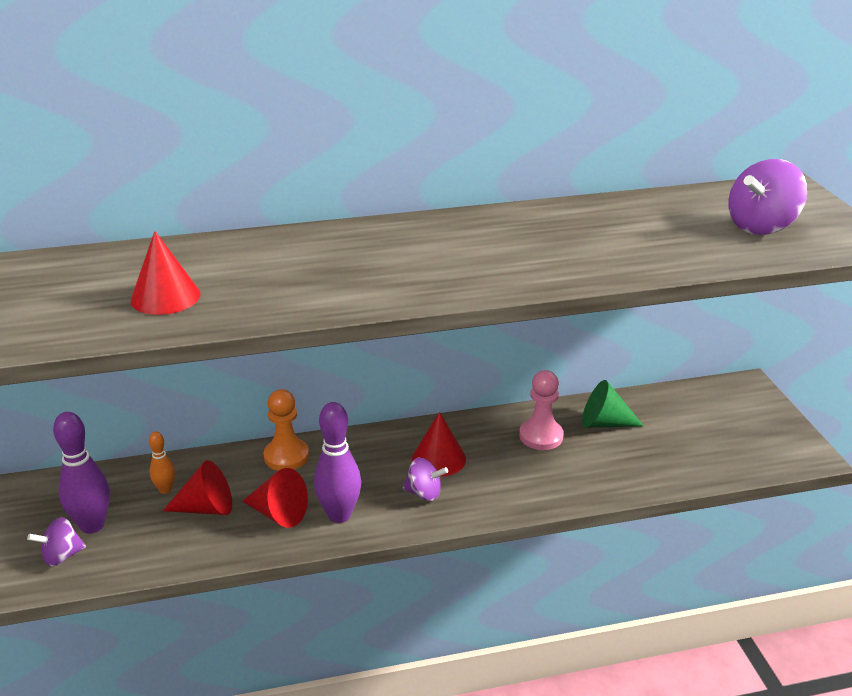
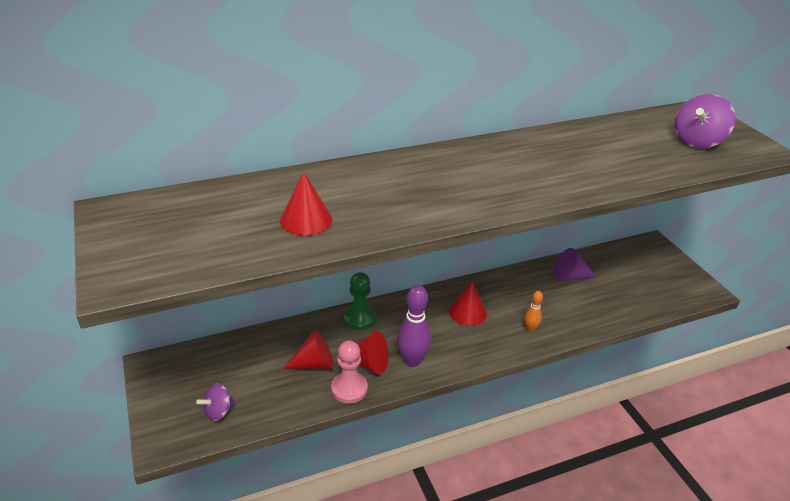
camera: 10 degrees left, 5 degrees up
purple bowling pin [53,412,110,534] -> none
orange bowling pin [149,432,175,494] -> orange bowling pin moved to [524,291,543,332]
orange pawn [264,389,309,471] -> green pawn [344,272,376,330]
purple spinning top [403,458,448,501] -> none
pink pawn [519,370,564,450] -> pink pawn moved to [331,340,368,403]
green cone [582,380,644,428] -> purple cone [554,248,597,282]

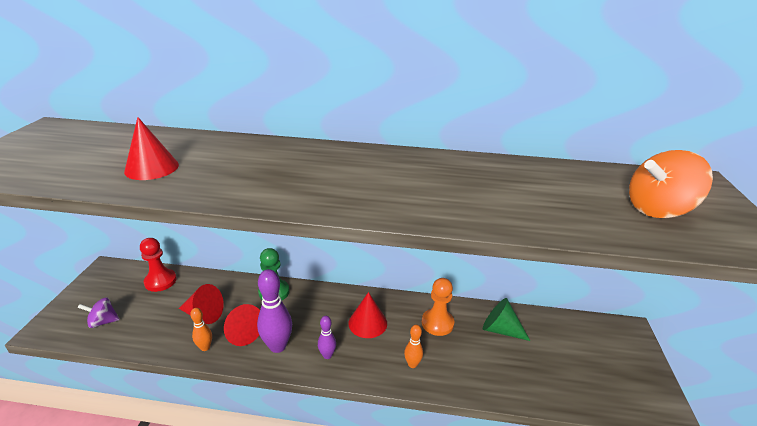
camera: 30 degrees right, 5 degrees down
pink pawn [331,340,368,403] -> orange bowling pin [190,308,212,351]
purple cone [554,248,597,282] -> green cone [483,298,530,341]
purple spinning top [674,94,736,148] -> orange spinning top [629,150,713,218]
none -> red pawn [140,238,177,292]
none -> purple bowling pin [318,316,336,359]
none -> orange pawn [422,278,454,336]

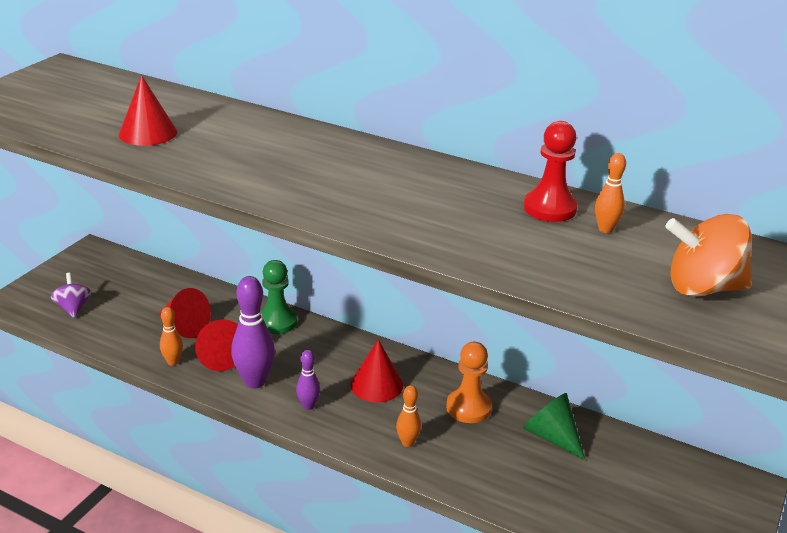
camera: 20 degrees right, 0 degrees up
purple spinning top [77,297,120,328] -> purple spinning top turned 60 degrees clockwise [51,273,91,318]
red pawn [140,238,177,292] -> red pawn moved to [524,121,578,222]
none -> orange bowling pin [595,153,626,233]

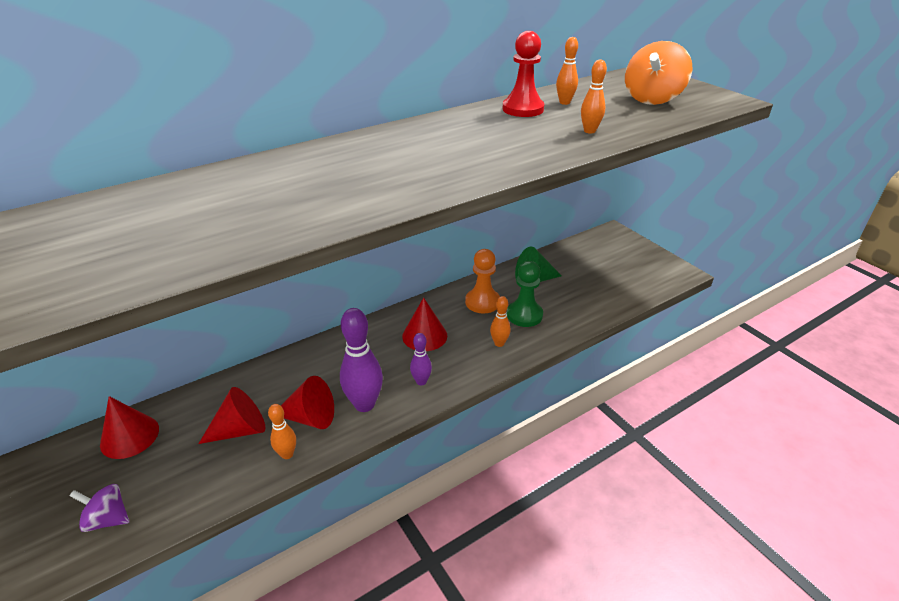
camera: 60 degrees left, 5 degrees up
red cone [119,75,177,146] -> red cone moved to [100,396,159,459]
green pawn [261,260,297,334] -> green pawn moved to [507,261,543,327]
none -> orange bowling pin [581,59,607,134]

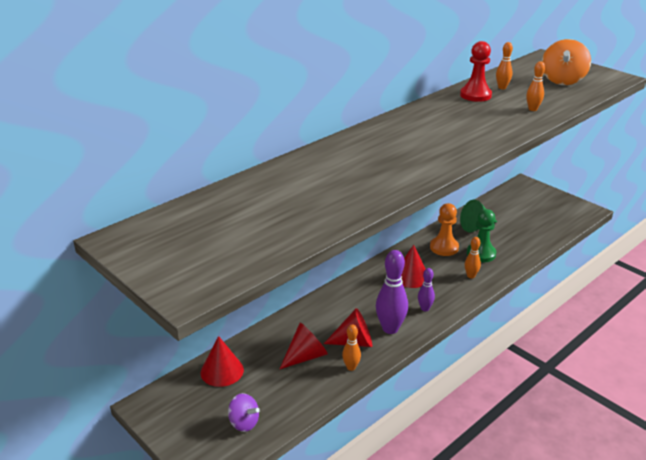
camera: 10 degrees left, 5 degrees down
purple spinning top [69,484,129,532] -> purple spinning top turned 150 degrees counterclockwise [228,393,260,432]

